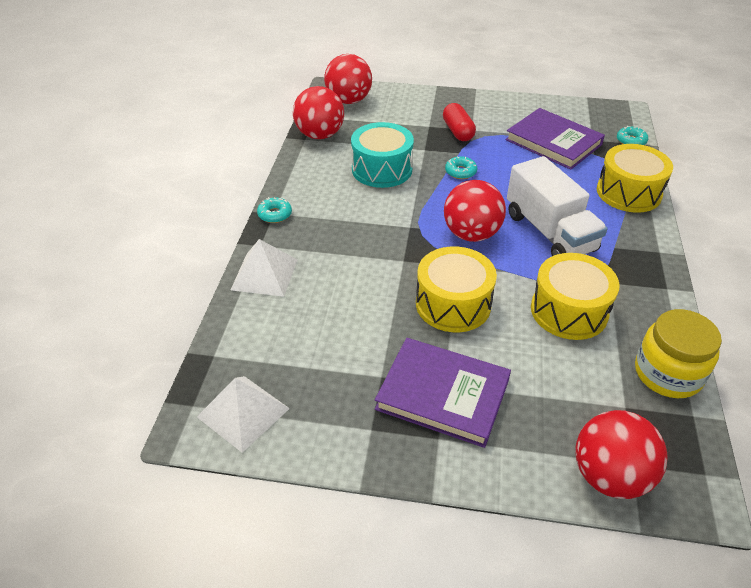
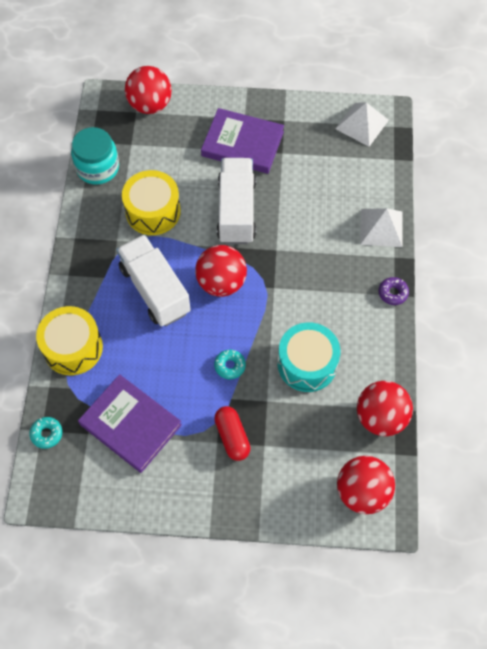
camera: 175 degrees right, 20 degrees up
turquoise donut [257,197,292,223] -> purple donut [379,277,409,305]
yellow drum [416,246,497,332] -> white truck [217,158,256,244]
yellow jar [635,309,722,398] -> turquoise jar [71,127,119,185]

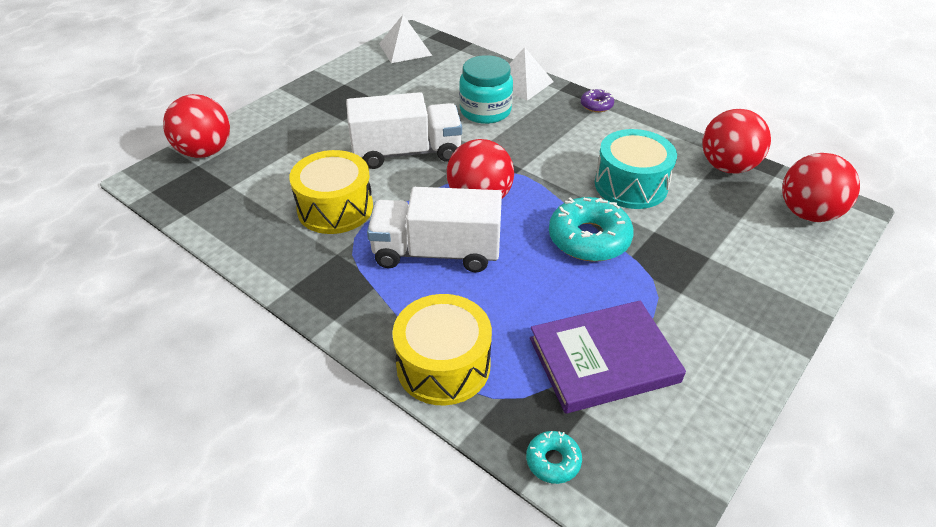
camera: 55 degrees left, 20 degrees down
turquoise jar [71,127,119,185] -> turquoise jar moved to [459,55,513,124]
purple book [201,108,284,174] -> none
turquoise donut [214,350,246,379] -> turquoise donut [549,197,634,261], size x2.00
red capsule [214,406,250,461] -> none
white truck [217,158,256,244] -> white truck turned 135 degrees clockwise [346,92,462,169]

